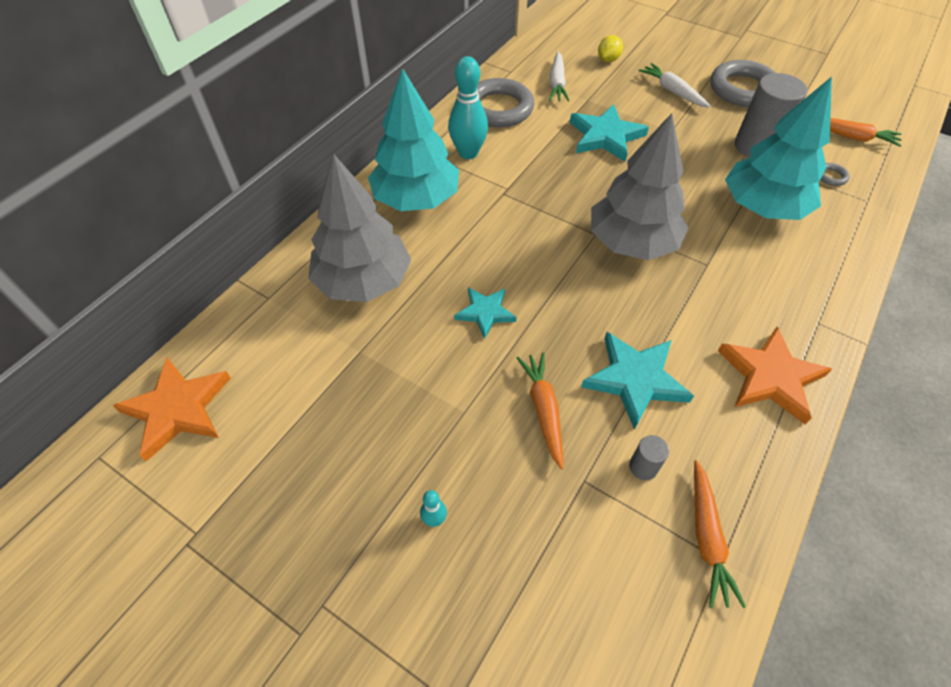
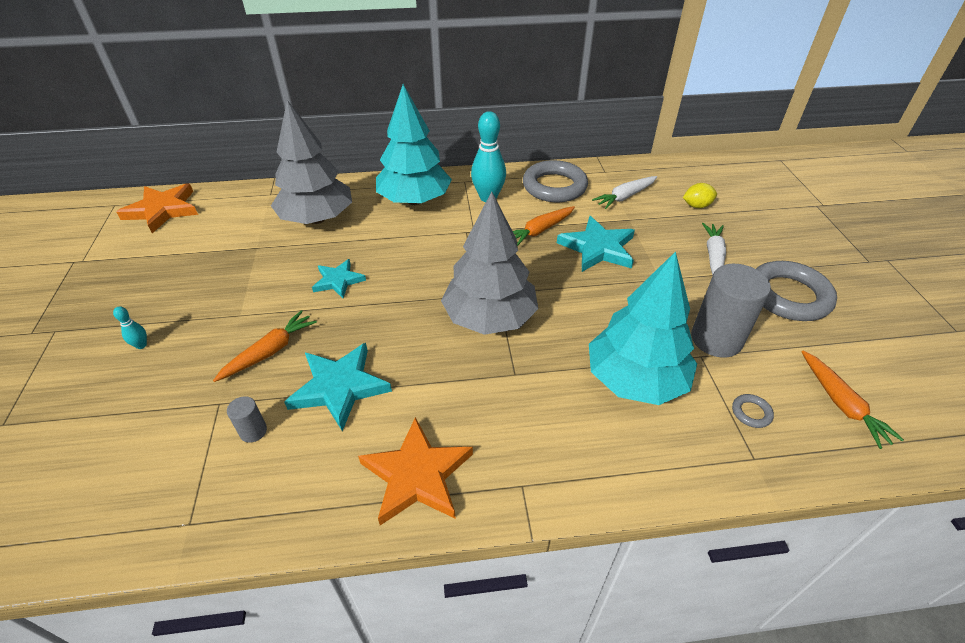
camera: 50 degrees right, 10 degrees down
orange carrot [694,460,746,608] -> orange carrot moved to [513,206,575,246]

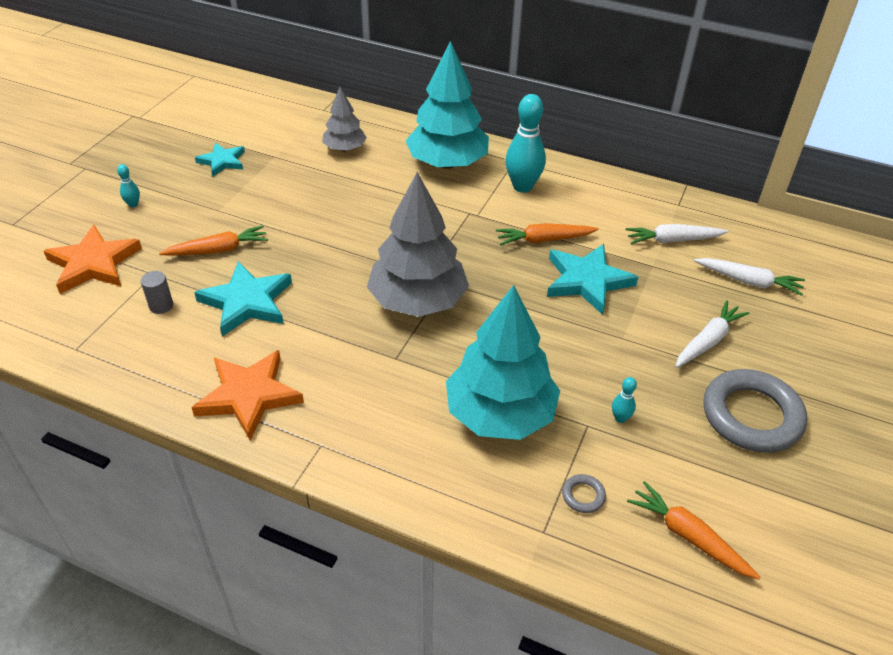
camera: 30 degrees right, 0 degrees up
orange star [116,183,198,233] -> orange star moved to [44,225,142,294]
grey tree [271,100,352,224] -> grey tree [322,87,367,151], size x0.54
turquoise star [312,259,366,298] -> turquoise star moved to [195,143,245,177]
grey ring [523,160,588,202] -> none
yellow lemon [683,183,717,208] -> white carrot [694,258,805,296]
grey cylinder [691,264,771,358] -> turquoise bowling pin [612,377,637,423]
orange carrot [801,351,904,449] -> orange carrot turned 120 degrees clockwise [627,481,761,580]

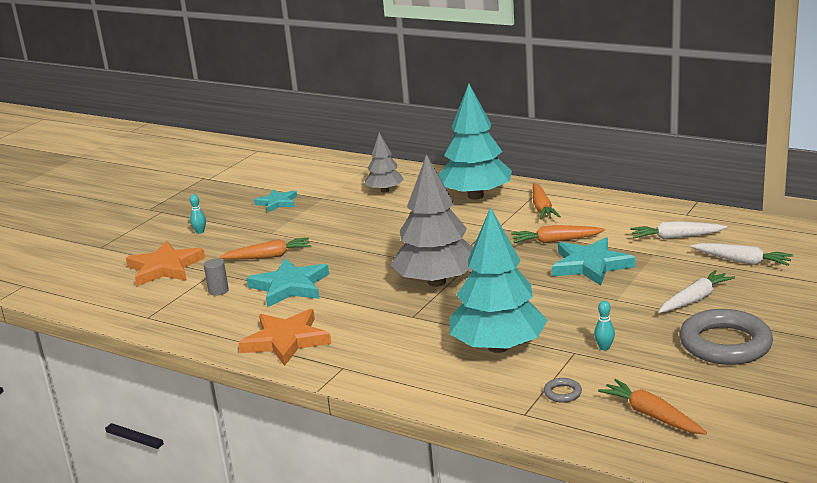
camera: 10 degrees right, 20 degrees down
turquoise bowling pin [505,94,546,193] -> orange carrot [533,183,561,220]

